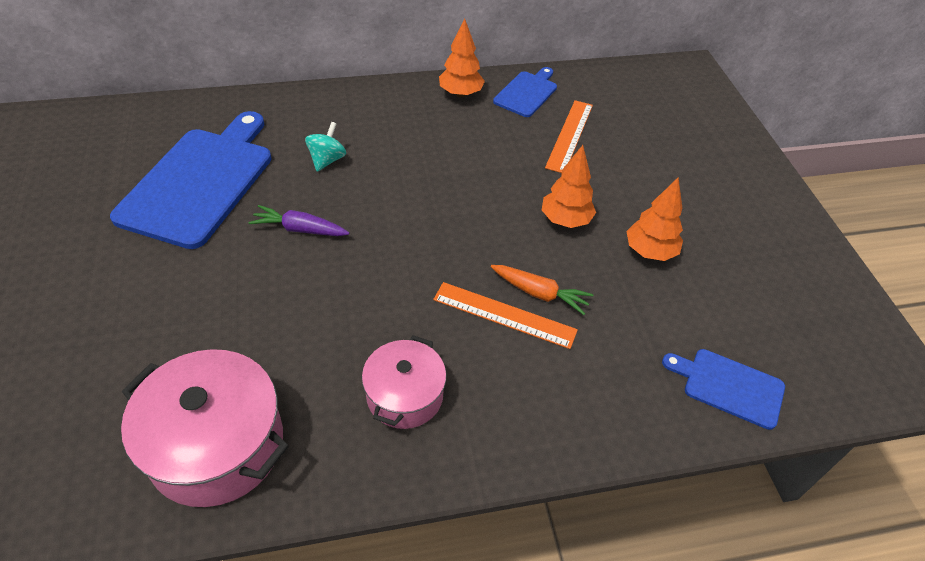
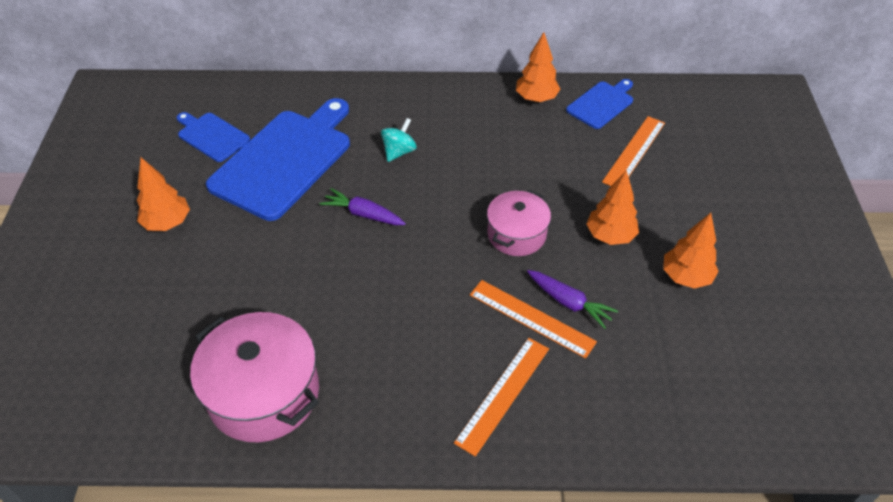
camera: 15 degrees right, 0 degrees up
pink pot [362,335,446,429] -> pink pot moved to [487,190,551,256]
orange carrot [491,265,593,315] -> purple carrot [527,270,618,329]
blue cutting board [662,349,785,430] -> blue cutting board moved to [177,112,250,162]
none -> orange tree [137,157,190,231]
none -> orange ruler [454,338,549,457]

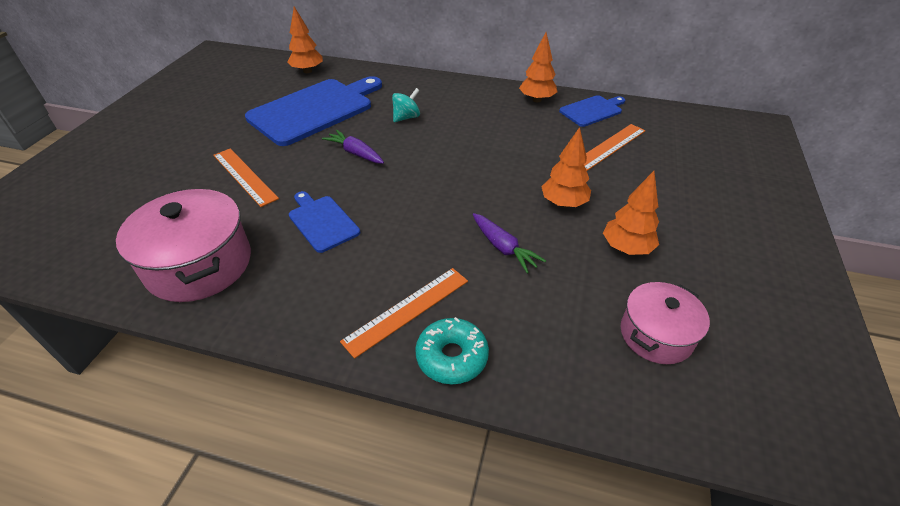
camera: 15 degrees right, 5 degrees down
orange tree [137,157,190,231] -> orange tree moved to [287,6,323,73]
blue cutting board [177,112,250,162] -> blue cutting board moved to [289,191,360,253]
orange ruler [470,280,597,359] -> orange ruler moved to [213,148,279,207]
pink pot [487,190,551,256] -> pink pot moved to [621,282,710,364]
none -> turquoise donut [415,317,489,384]

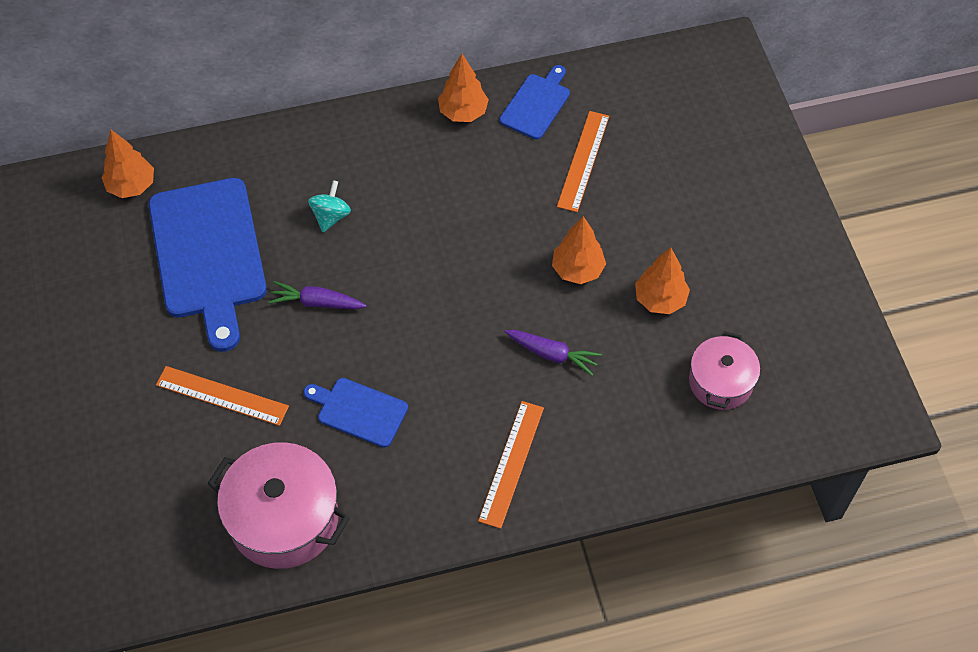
camera: 30 degrees left, 15 degrees up
blue cutting board [245,76,382,146] -> blue cutting board turned 150 degrees clockwise [149,178,267,352]
turquoise donut [415,317,489,384] -> none

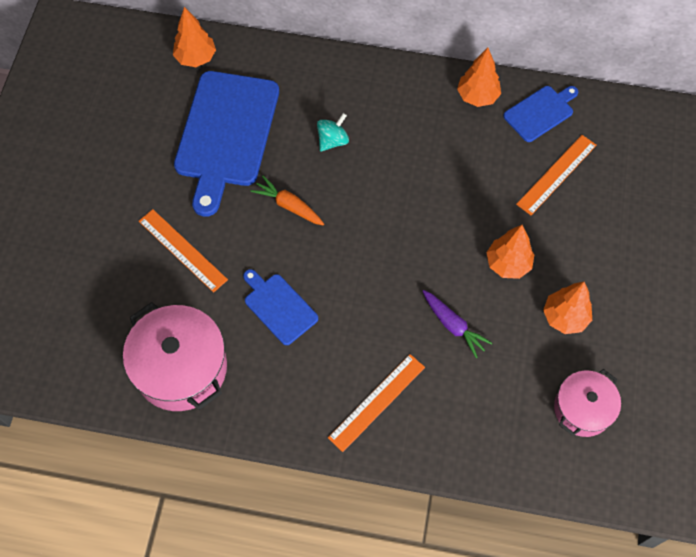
camera: 25 degrees right, 5 degrees up
purple carrot [268,281,367,309] -> orange carrot [250,176,324,225]

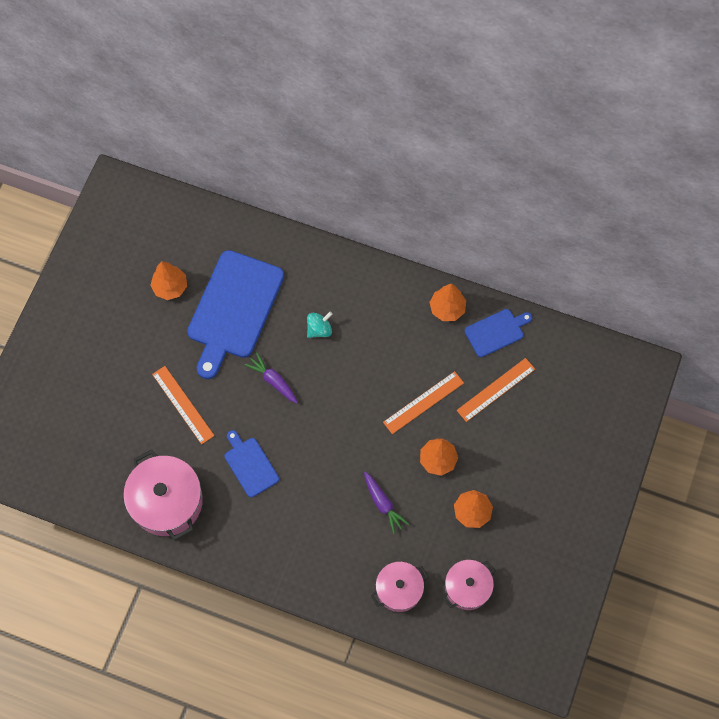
camera: 10 degrees right, 5 degrees up
orange tree [173,7,216,67] -> orange tree moved to [150,261,187,300]
orange carrot [250,176,324,225] -> purple carrot [244,353,298,403]
orange ruler [328,354,425,452] -> orange ruler moved to [383,371,464,434]
none -> pink pot [371,562,428,612]

